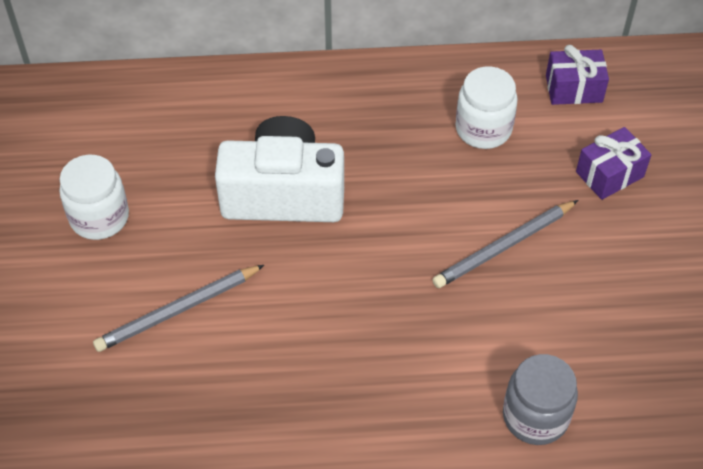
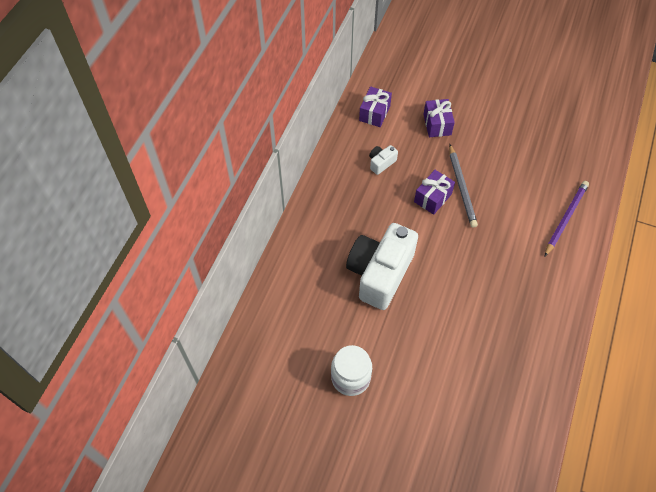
camera: 65 degrees left, 5 degrees up
grey pencil [93,265,264,352] -> none
white jar [456,67,517,149] -> white camera [369,145,398,175]
grey jar [503,354,578,445] -> purple pencil [545,181,589,256]
none -> purple gift [414,170,455,215]

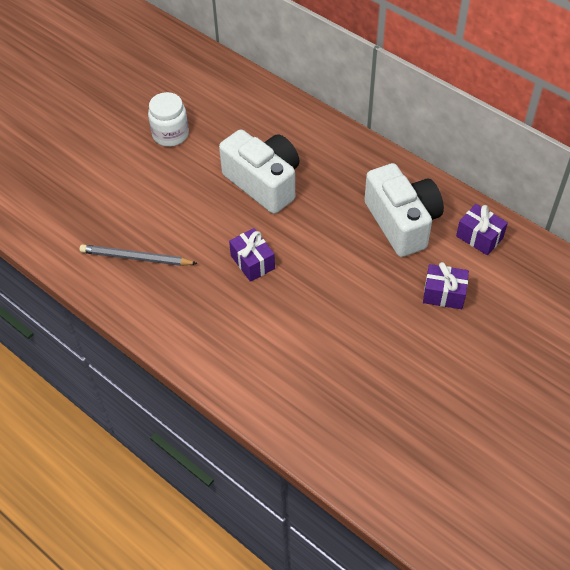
camera: 110 degrees right, 5 degrees down
white camera [369,145,398,175] -> white camera [364,163,444,257], size x2.41
purple gift [414,170,455,215] -> purple gift moved to [229,228,275,282]
grey pencil [449,145,478,228] -> grey pencil moved to [80,244,198,266]
purple pencil [545,181,589,256] -> none

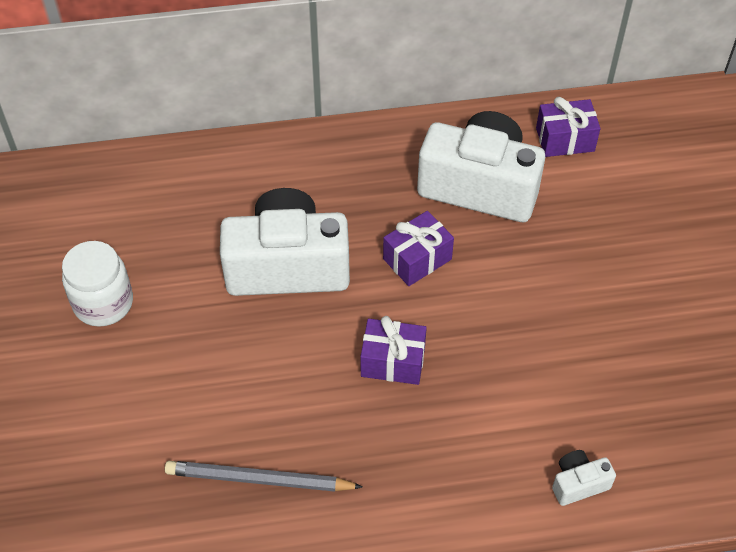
camera: 50 degrees left, 0 degrees up
grey pencil [80,244,198,266] -> grey pencil turned 45 degrees clockwise [165,461,363,492]
purple gift [423,262,469,309] -> purple gift moved to [383,211,454,286]
none -> white camera [552,450,616,506]

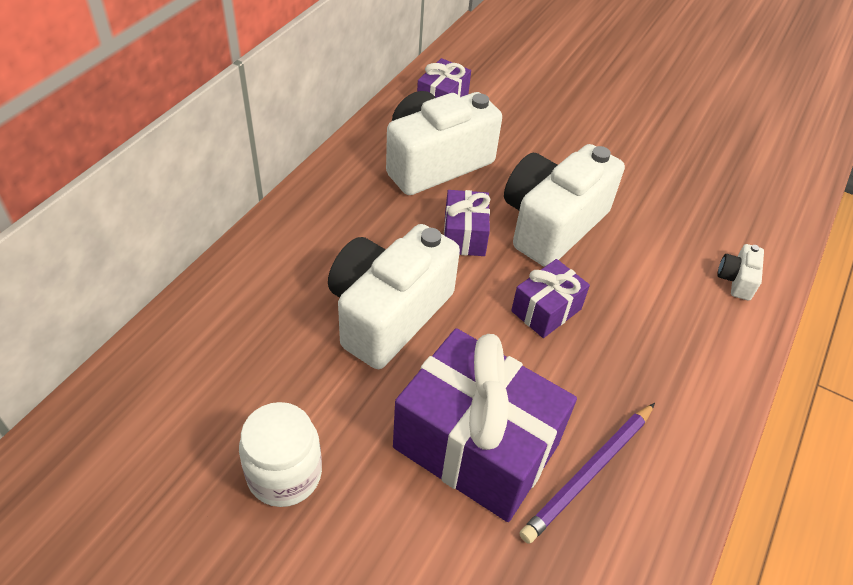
camera: 55 degrees left, 5 degrees down
grey pencil [165,461,363,492] -> purple pencil [520,403,655,544]
none -> purple gift [393,328,577,522]
none -> white camera [504,144,625,267]

